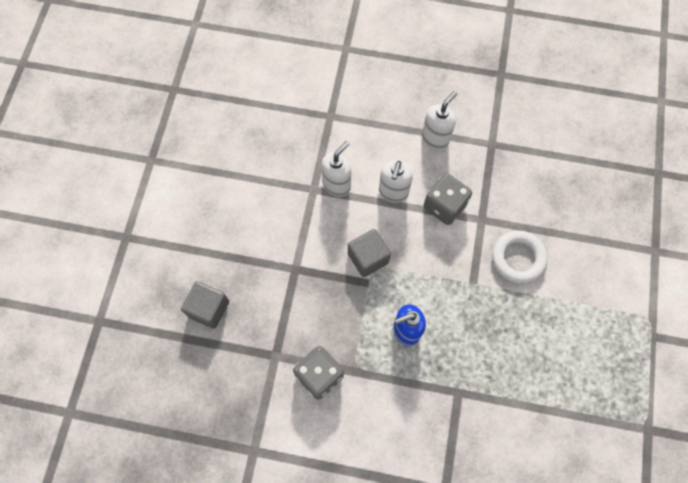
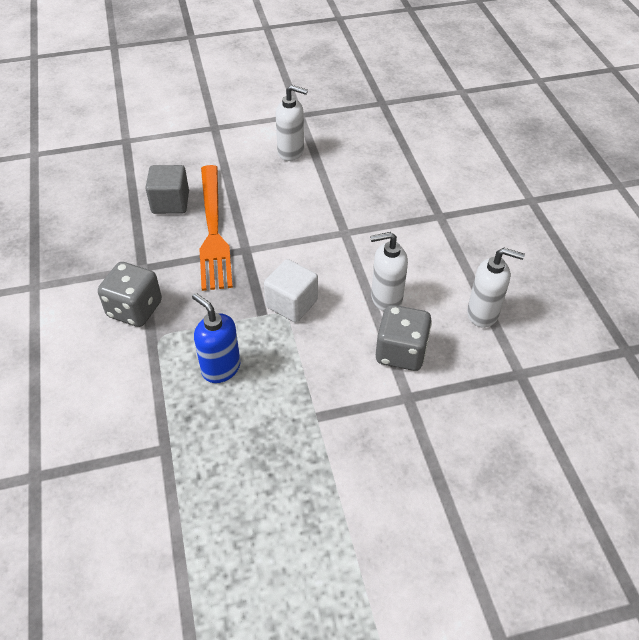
camera: 65 degrees right, 20 degrees down
white soap dispenser [322,141,351,197] -> white soap dispenser moved to [276,85,308,161]
grey cube [348,229,391,277] -> white cube [264,259,318,323]
white ring [492,231,548,284] -> none
none -> orange fork [199,165,233,291]

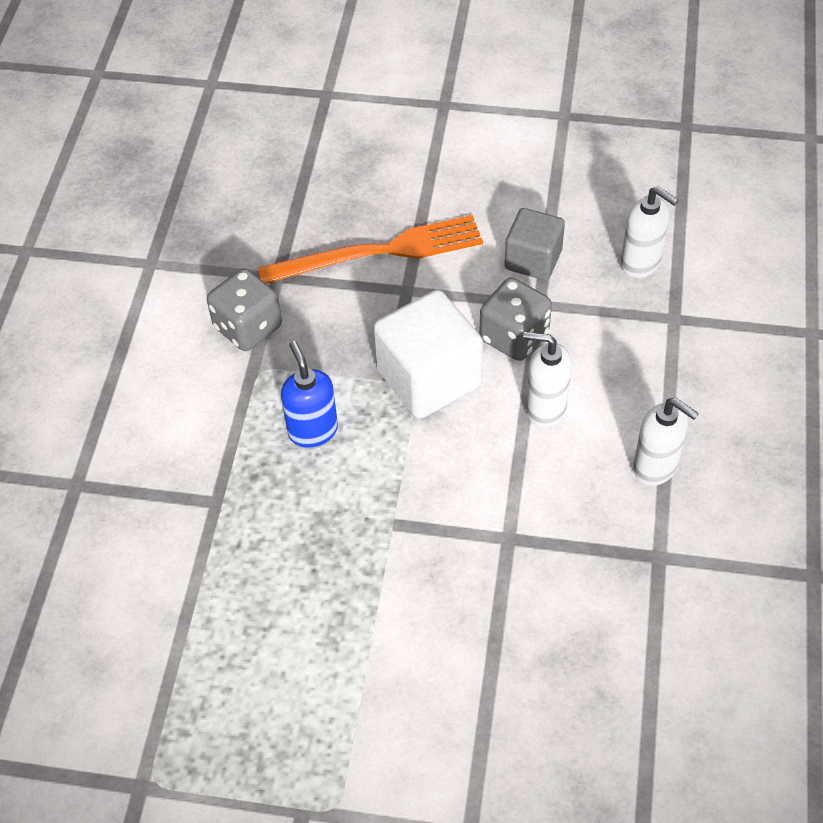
camera: 25 degrees right, 5 degrees up
grey cube [145,165,189,214] -> grey cube moved to [505,208,565,280]
orange fork [199,165,233,291] -> orange fork turned 120 degrees counterclockwise [258,215,483,284]
white cube [264,259,318,323] -> white cube [373,290,483,419], size x1.60
white soap dispenser [276,85,308,161] -> white soap dispenser moved to [621,187,678,278]
grey dice [376,305,432,371] -> grey dice moved to [479,278,552,361]

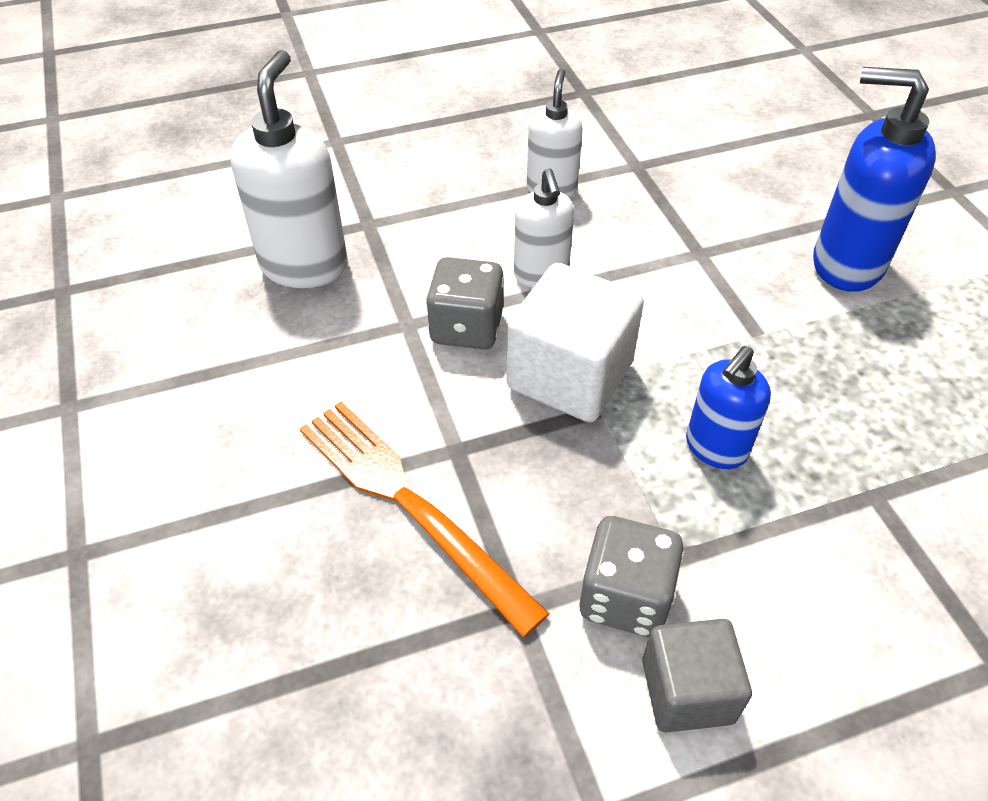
camera: 120 degrees left, 5 degrees down
grey cube [505,208,565,280] -> grey cube moved to [642,619,752,732]
white soap dispenser [621,187,678,278] -> white soap dispenser [230,50,348,288], size x1.62
none -> blue soap dispenser [813,67,936,292]

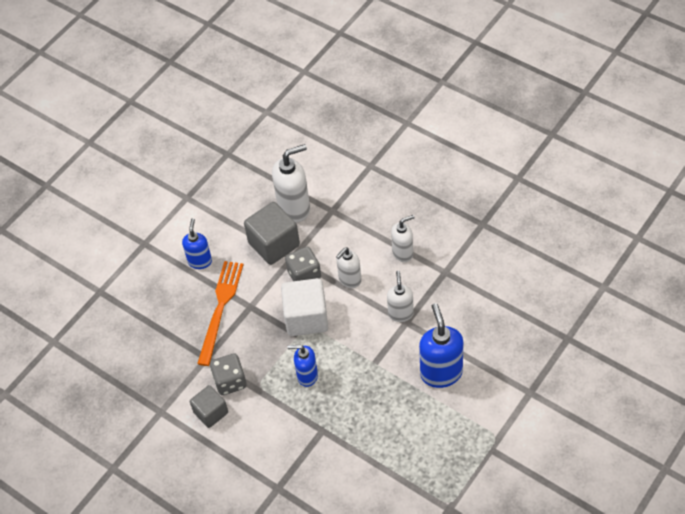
camera: 60 degrees right, 5 degrees up
none -> blue soap dispenser [182,218,212,269]
none -> grey cube [244,202,300,265]
none -> white soap dispenser [387,271,414,322]

